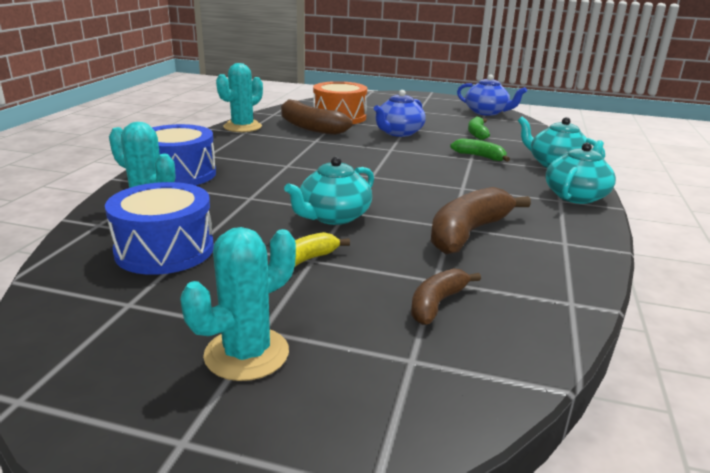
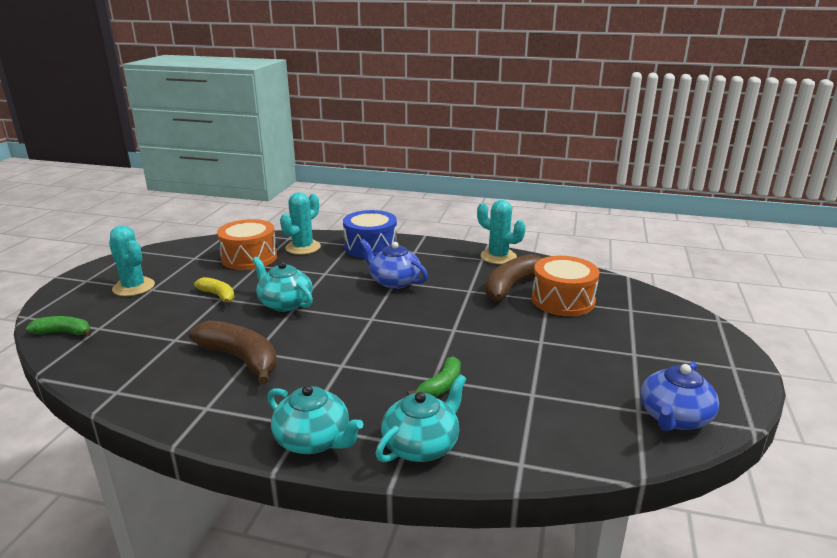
camera: 90 degrees right, 0 degrees up
blue drum [105,182,214,275] -> orange drum [217,219,277,270]
blue teapot [374,90,426,137] -> blue teapot moved to [360,239,428,289]
brown banana [411,268,481,325] -> none
green banana [468,117,490,140] -> green banana moved to [26,316,91,336]

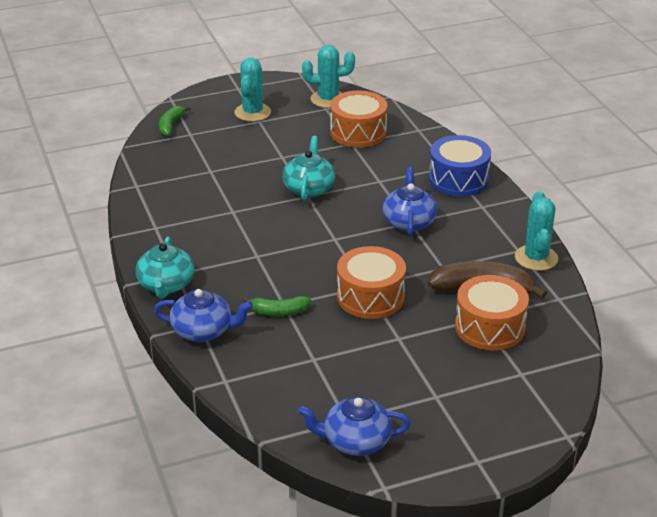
camera: 55 degrees right, 10 degrees up
green banana [26,316,91,336] -> green banana turned 135 degrees counterclockwise [159,106,191,137]
brown banana [189,320,277,385] -> none
yellow banana [194,277,235,306] -> none
turquoise cactus [280,192,321,255] -> turquoise cactus moved to [302,45,355,108]
turquoise teapot [375,374,467,462] -> blue teapot [154,289,253,342]
none -> orange drum [337,246,406,319]

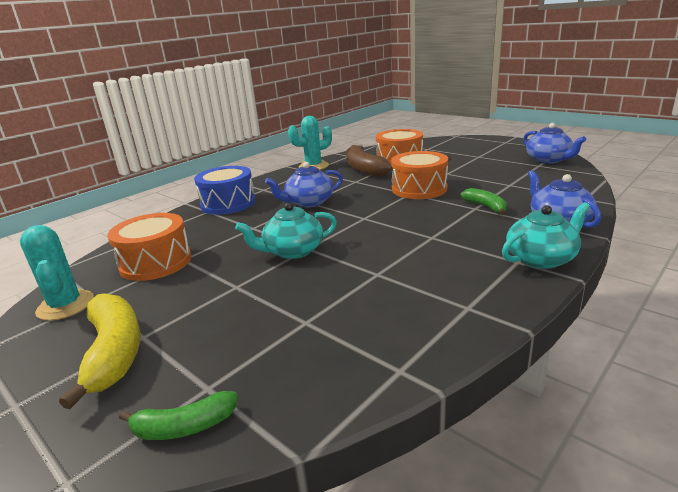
camera: 115 degrees left, 10 degrees down
turquoise cactus [234,57,271,122] -> yellow banana [59,293,141,409]

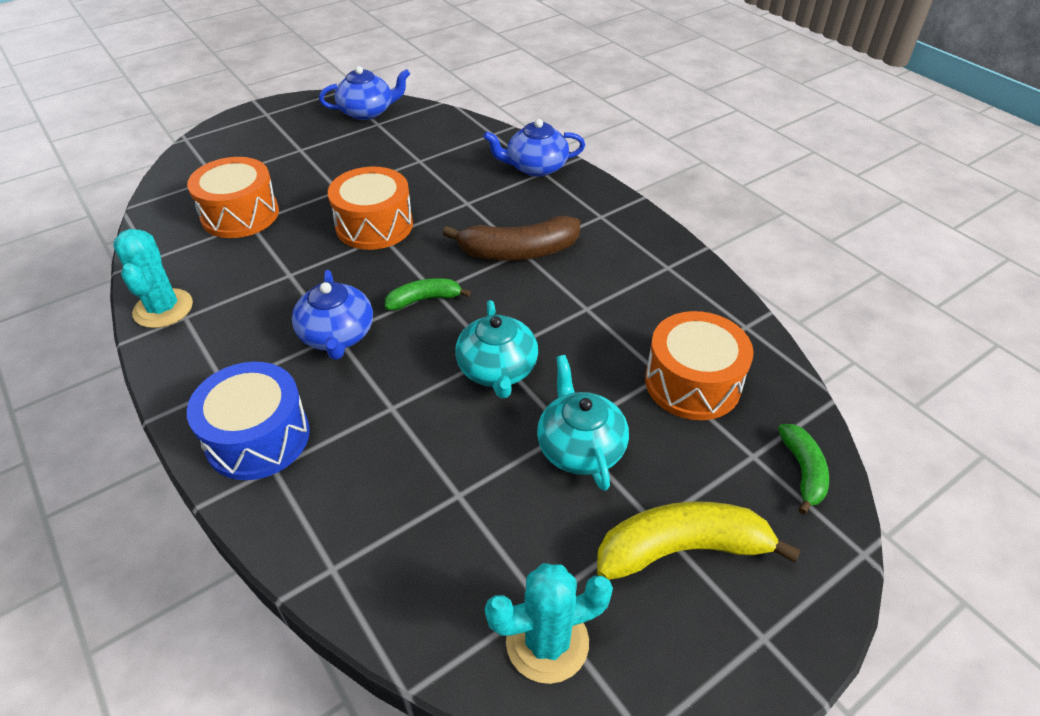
camera: 80 degrees left, 20 degrees up
orange drum [107,213,192,281] -> orange drum moved to [645,311,754,420]
brown banana [346,145,392,177] -> brown banana moved to [443,215,580,261]
green banana [461,188,507,215] -> green banana moved to [385,278,471,310]
turquoise teapot [502,202,590,269] -> turquoise teapot moved to [537,355,629,491]

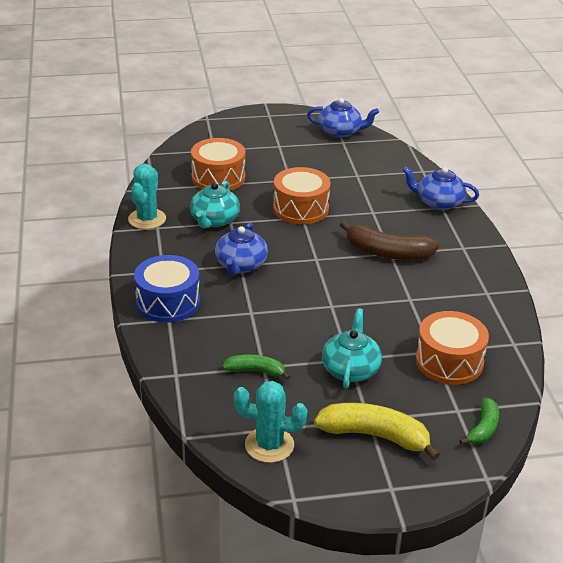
camera: 25 degrees right, 10 degrees down
green banana [385,278,471,310] -> green banana moved to [222,354,290,380]
turquoise teapot [455,300,538,398] -> turquoise teapot moved to [190,181,240,228]

